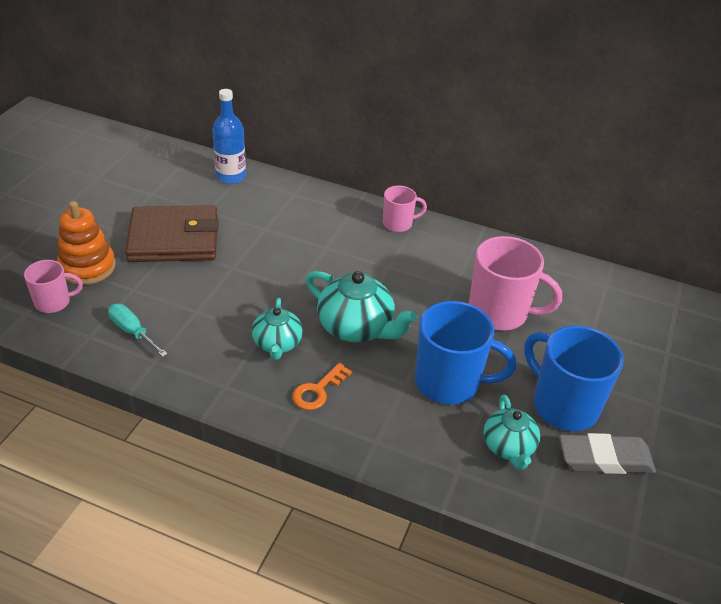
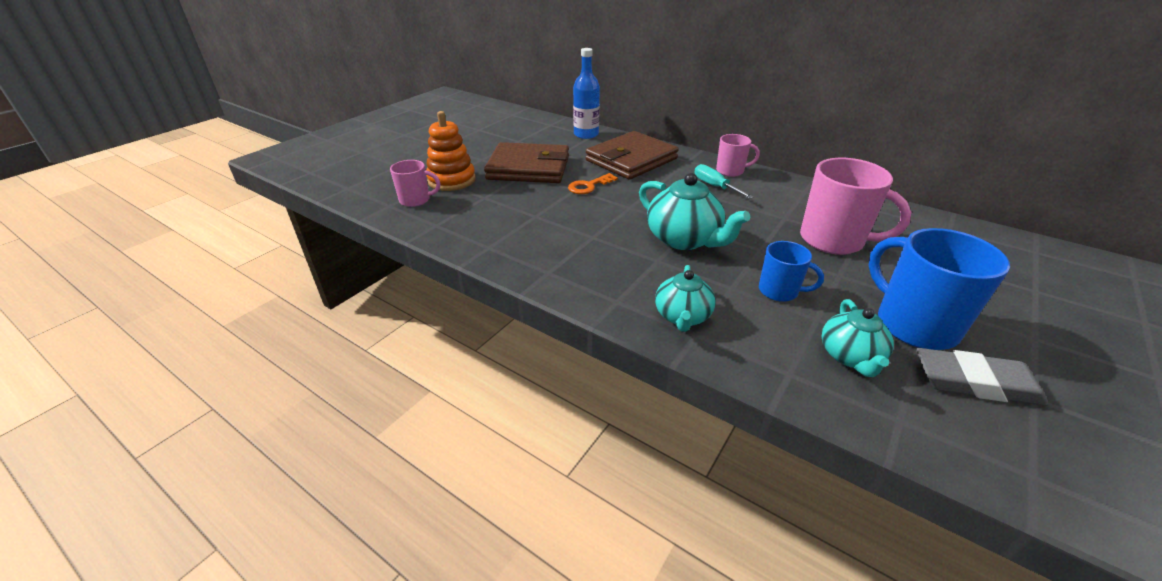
camera: 15 degrees right, 5 degrees down
turquoise screwdriver [108,304,168,357] -> turquoise screwdriver moved to [695,164,753,198]
turquoise teapot [252,298,303,360] -> turquoise teapot moved to [655,265,716,332]
orange key [292,363,352,410] -> orange key moved to [568,173,618,194]
blue mug [415,301,516,404] -> blue mug [759,241,824,302], size x0.56
none -> brown wallet [586,131,679,180]

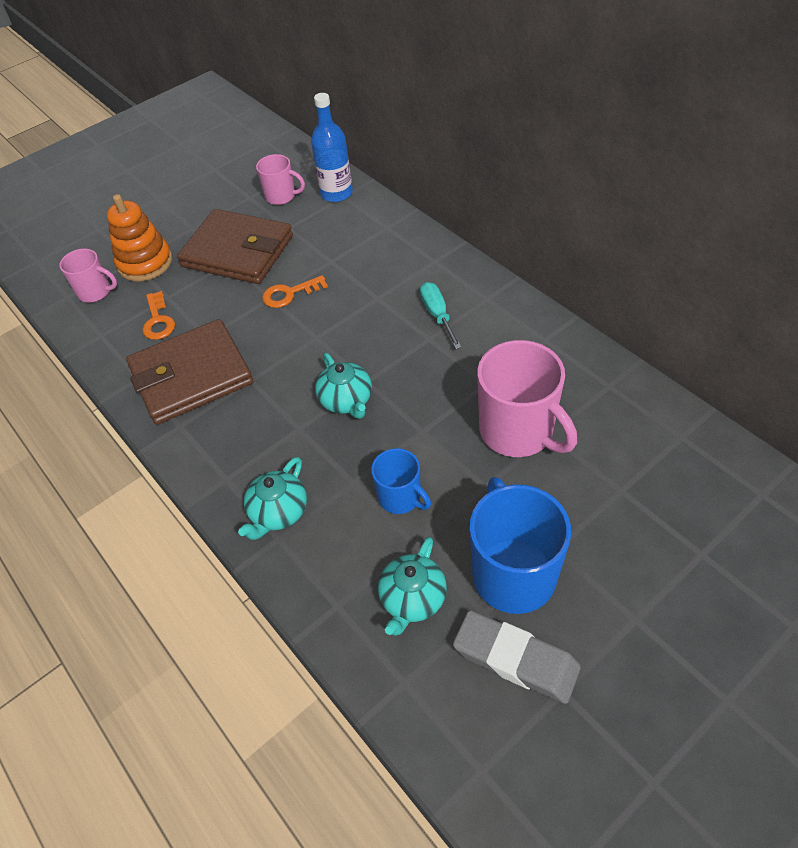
camera: 20 degrees right, 15 degrees up
brown wallet [586,131,679,180] -> brown wallet moved to [126,319,253,425]
turquoise teapot [639,173,750,250] -> turquoise teapot [315,353,372,419], size x0.64
pink mug [716,134,760,177] -> pink mug moved to [256,154,305,205]
none -> orange key [142,291,175,340]

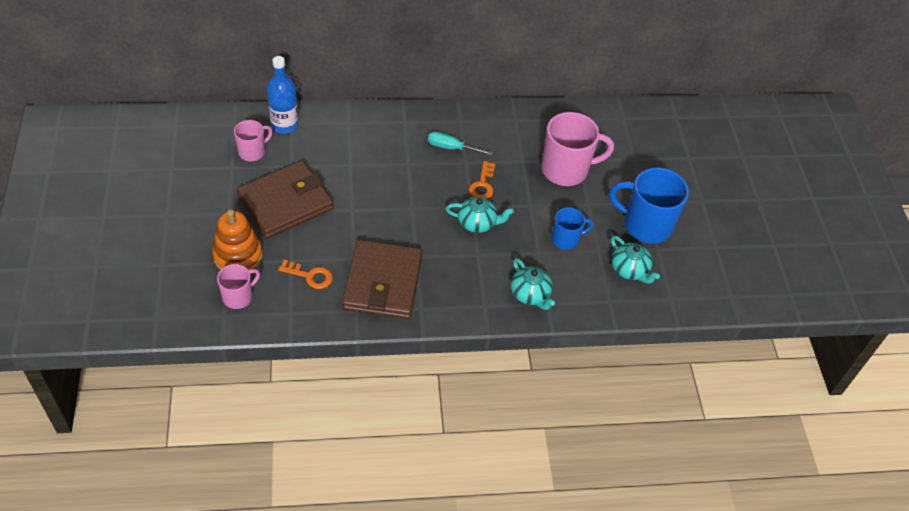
camera: 65 degrees left, 0 degrees up
orange key [262,275,328,308] -> orange key moved to [469,161,495,199]
grey eraser [453,610,581,704] -> none

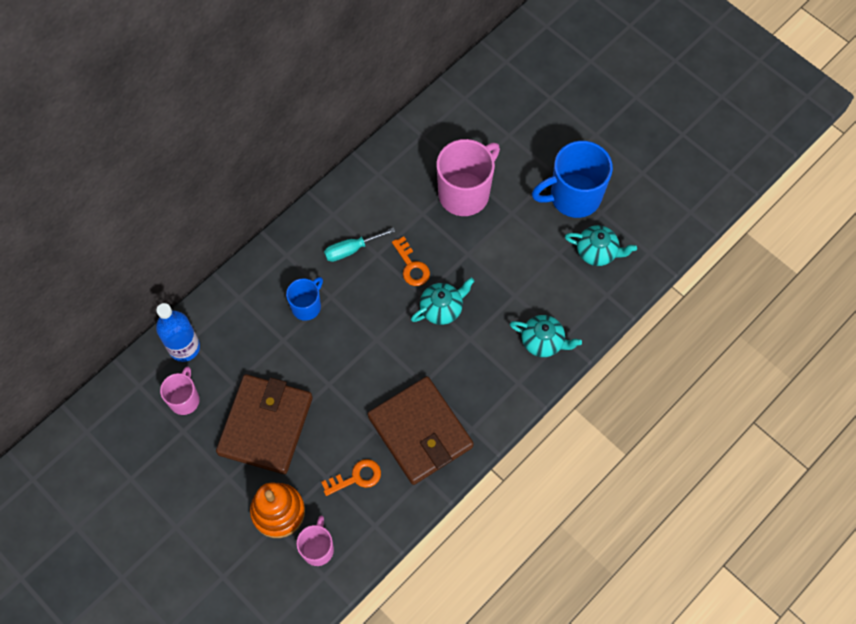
camera: 35 degrees left, 15 degrees up
blue mug [552,207,593,250] -> blue mug moved to [286,277,323,321]

